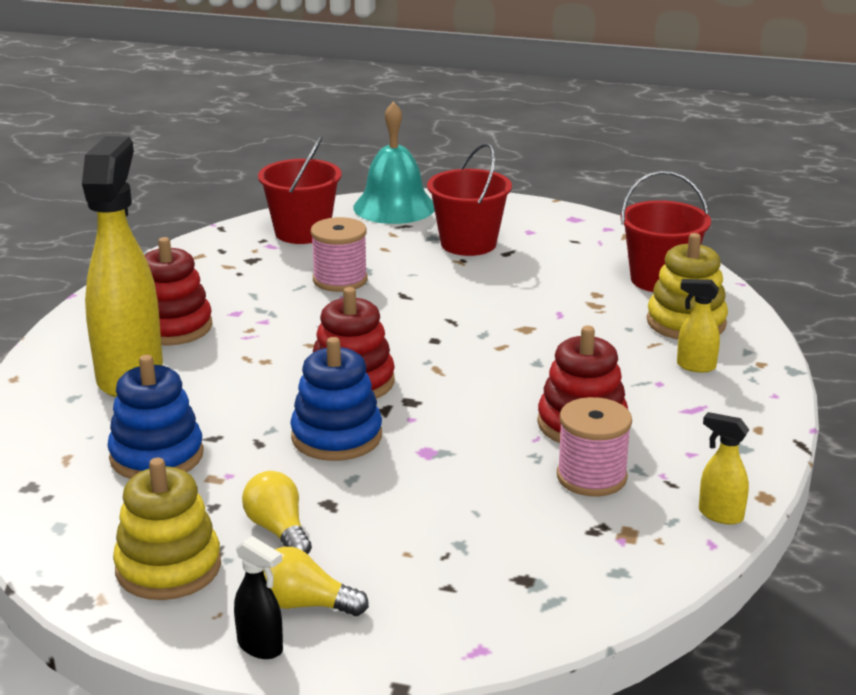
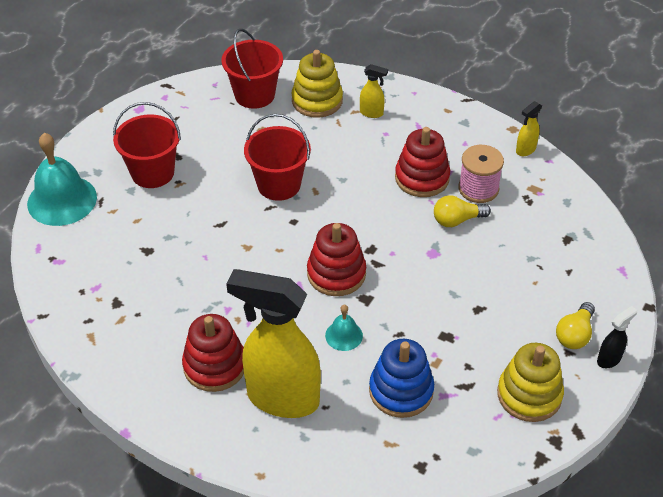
camera: 75 degrees left, 20 degrees up
yellow light bulb [242,471,312,554] -> yellow light bulb moved to [434,195,491,227]
red bucket [258,136,342,244] -> red bucket moved to [244,114,311,201]
blue stacking toy [290,337,382,461] -> none
pink spool [311,217,368,292] -> none
yellow spray bottle [677,279,720,373] -> yellow spray bottle turned 105 degrees counterclockwise [360,64,388,118]
none -> turquoise bell [325,305,363,351]

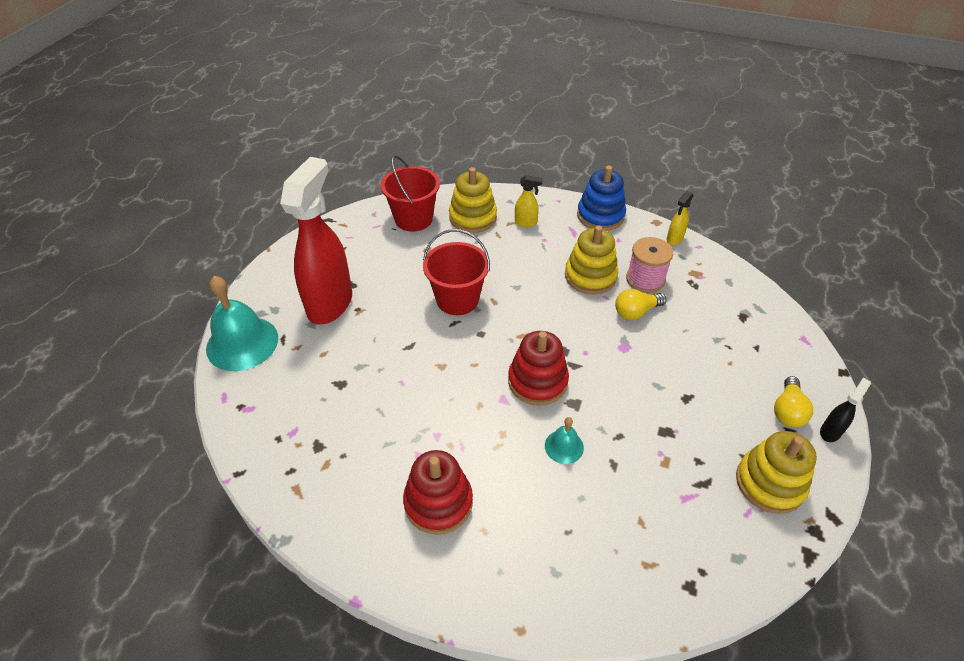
camera: 10 degrees left, 0 degrees up
red bucket [113,102,181,188] -> red spray bottle [280,157,352,325]
yellow spray bottle [226,269,321,418] -> none
blue stacking toy [369,339,434,418] -> blue stacking toy moved to [577,166,626,231]
red stacking toy [395,127,450,197] -> yellow stacking toy [565,225,618,294]

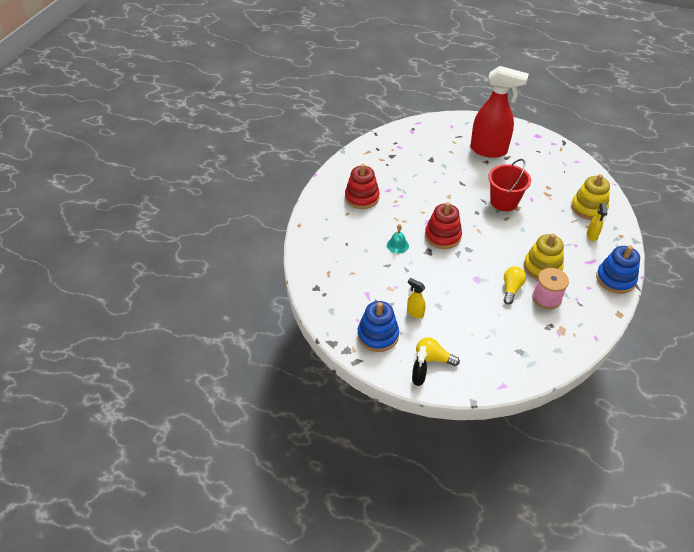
camera: 90 degrees right, 0 degrees up
turquoise bell [206,276,278,371] -> none
red bucket [381,156,440,231] -> none
yellow light bulb [615,289,666,320] -> yellow light bulb turned 45 degrees clockwise [504,267,526,305]
yellow spray bottle [666,191,693,245] -> yellow spray bottle moved to [407,278,426,318]
yellow stacking toy [736,431,817,514] -> blue stacking toy [357,301,399,352]
black spray bottle [820,378,871,442] -> black spray bottle turned 60 degrees clockwise [412,346,427,386]

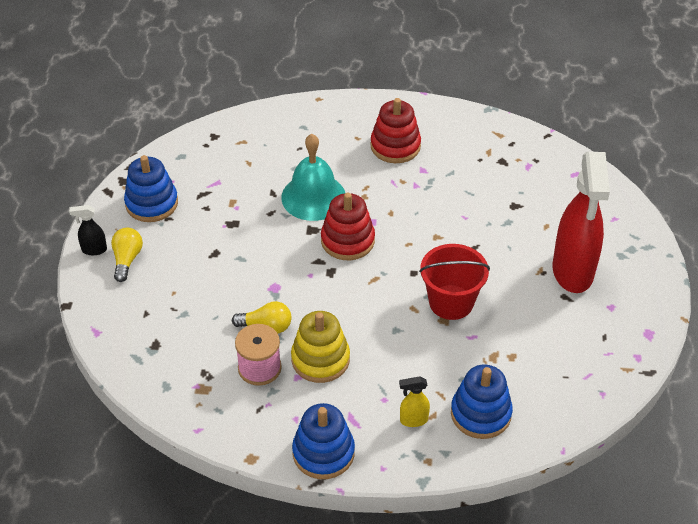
camera: 75 degrees right, 0 degrees up
turquoise bell [387,224,409,254] -> turquoise bell [281,134,345,221], size x2.04
yellow spray bottle [407,278,426,318] -> none
yellow stacking toy [571,174,610,220] -> blue stacking toy [451,364,513,439]

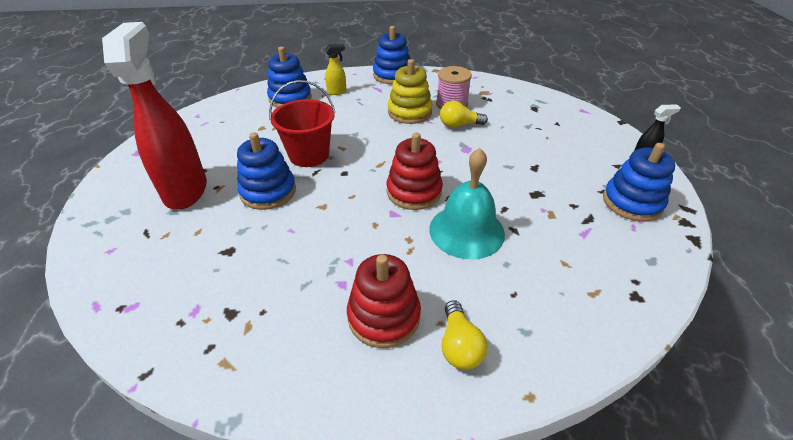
camera: 170 degrees right, 5 degrees down
yellow light bulb [111,228,143,282] -> yellow light bulb moved to [442,300,487,370]
none -> blue stacking toy [237,132,296,210]

